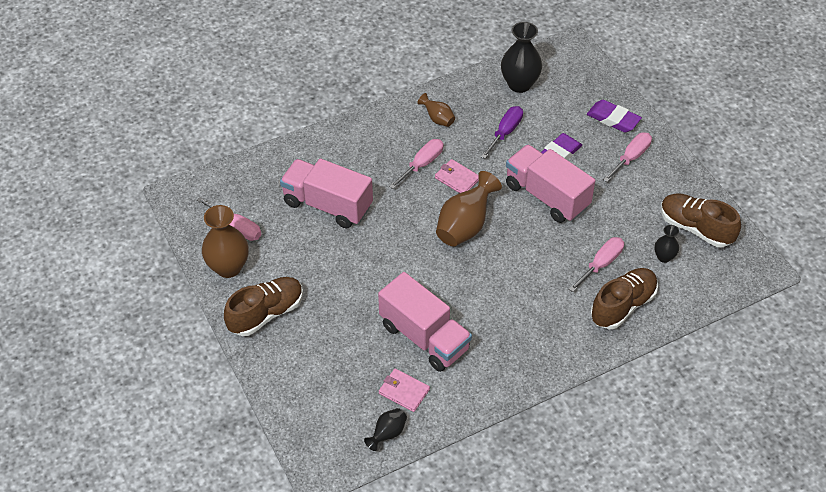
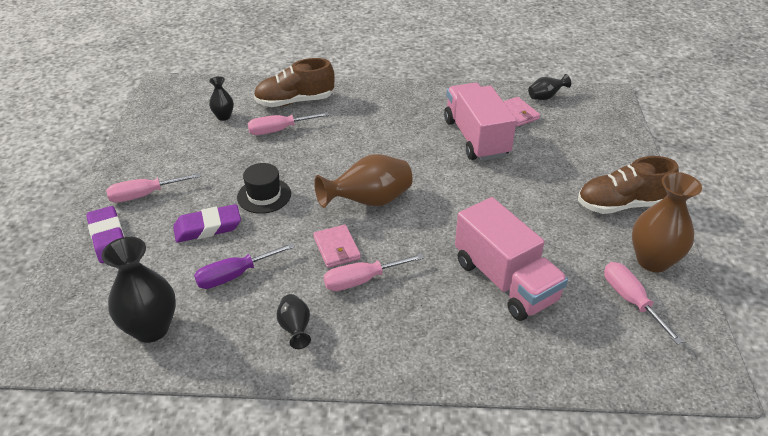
camera: 150 degrees left, 10 degrees down
brown vase [418,93,455,127] -> black vase [277,294,311,349]
pink truck [506,144,595,223] -> black hat [237,163,291,214]
brown shoe [661,193,741,247] -> none

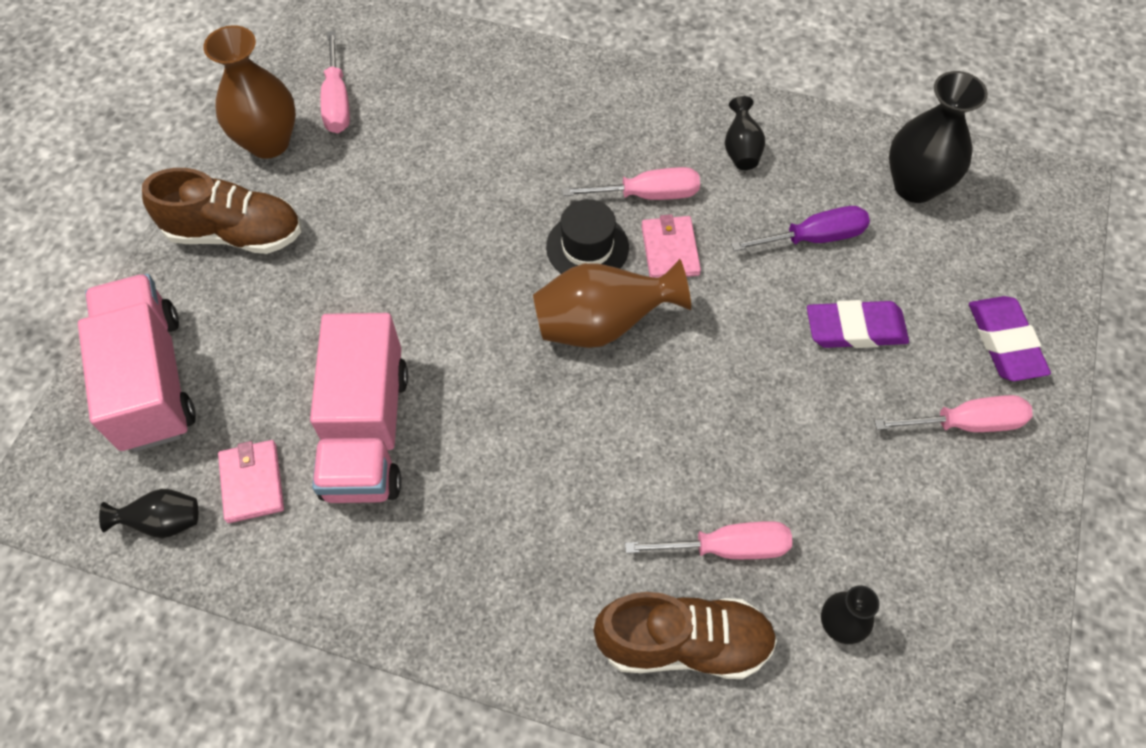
camera: 165 degrees left, 20 degrees up
black hat [237,163,291,214] -> black hat moved to [546,199,629,274]
pink truck [455,197,568,321] -> pink truck moved to [78,274,196,452]

